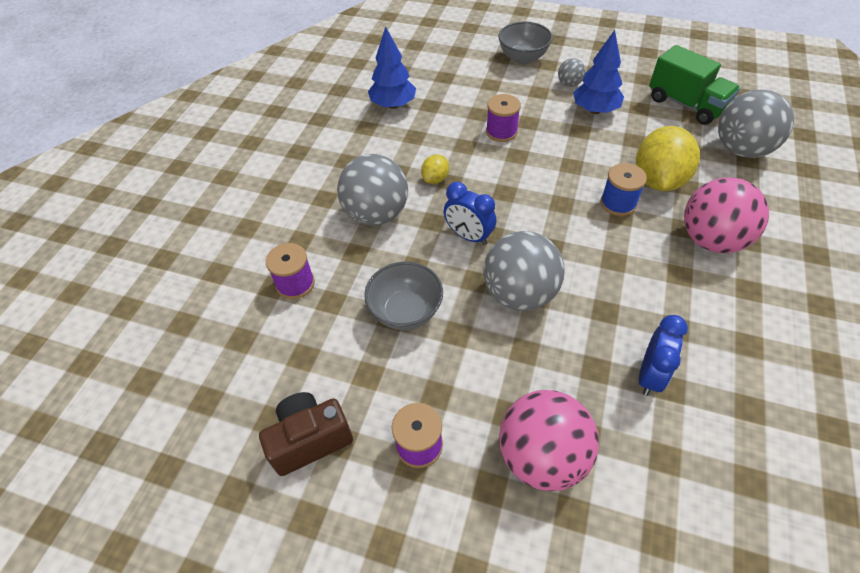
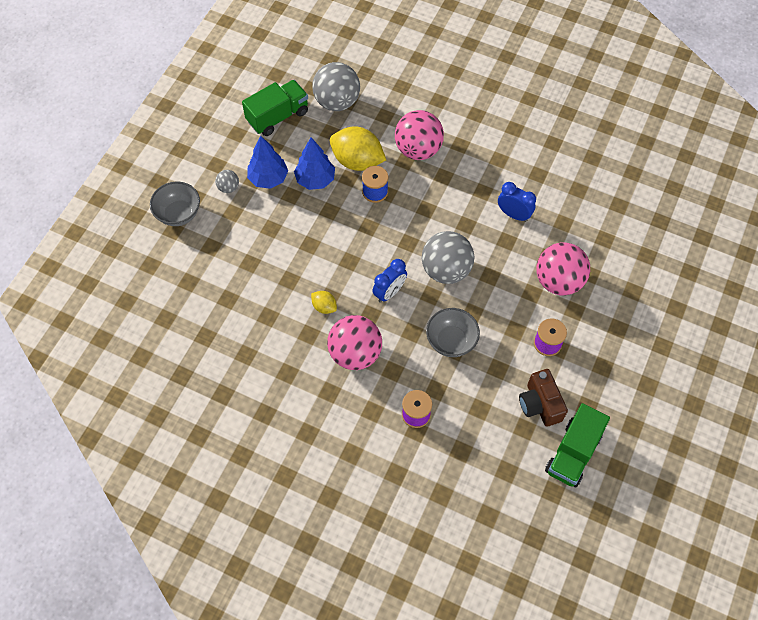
camera: 85 degrees left, 10 degrees up
grey ball [337,154,408,226] -> pink ball [327,315,382,370]
blue tree [368,26,416,109] -> blue tree moved to [294,137,335,190]
purple spool [486,94,521,142] -> none
none -> green truck [545,403,610,487]

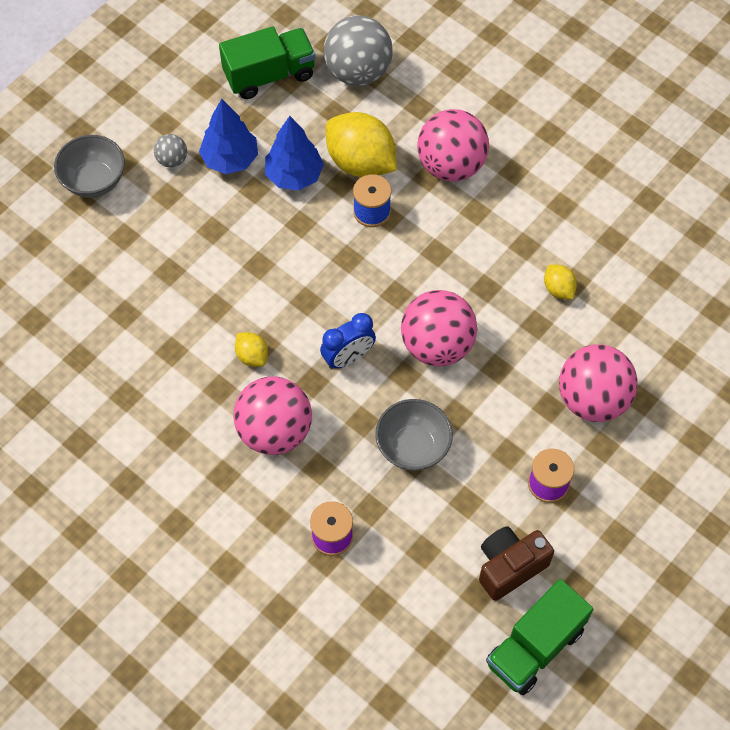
camera: 15 degrees right, 0 degrees up
grey ball [422,231,474,284] -> pink ball [401,290,477,366]
blue clock [498,182,536,222] -> yellow lemon [544,264,577,299]
brown camera [519,369,568,427] -> brown camera turned 60 degrees clockwise [479,526,554,601]

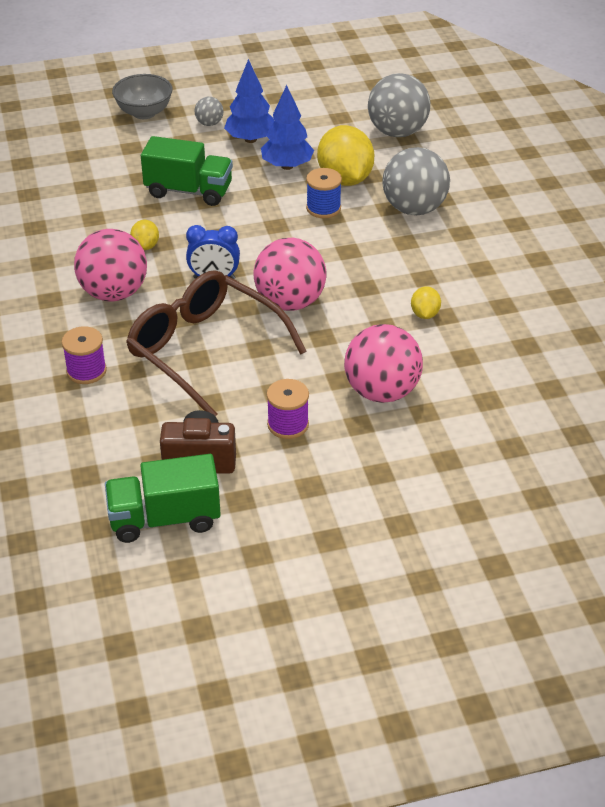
camera: 35 degrees right, 20 degrees down
green truck [219,26,315,99] -> green truck moved to [141,136,233,206]
grey bowl [375,399,453,471] -> brown glasses [126,270,307,416]
pink ball [417,109,489,181] -> grey ball [382,147,450,215]

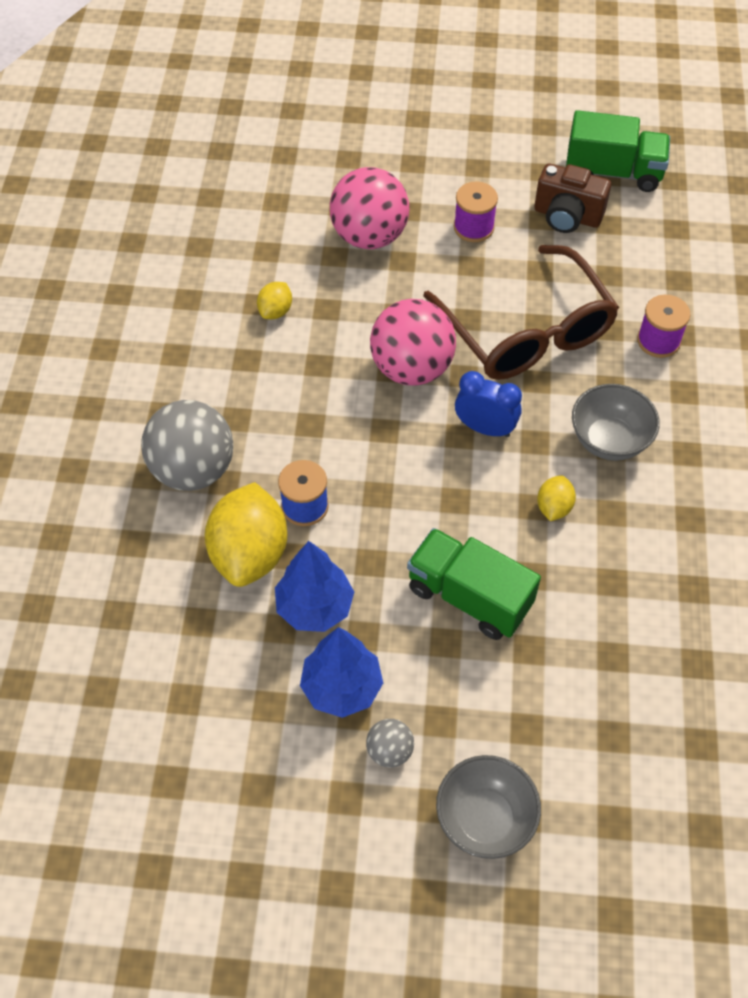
camera: 160 degrees left, 15 degrees up
pink ball [74,229,147,302] -> grey bowl [572,384,660,461]
grey ball [368,73,430,137] -> none

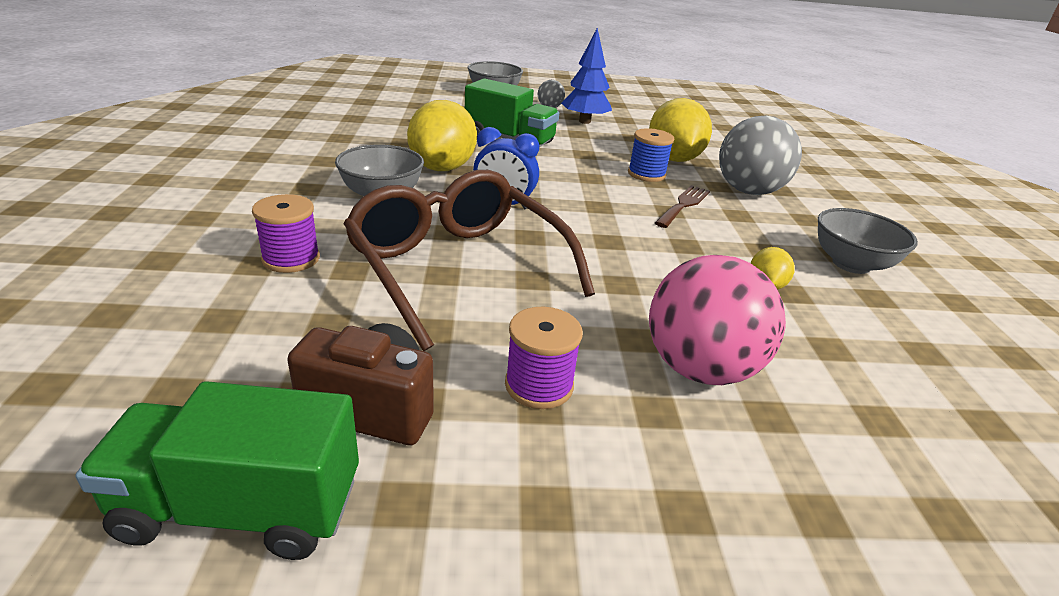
camera: 170 degrees right, 25 degrees down
blue tree [275,541,354,632] -> none
pink ball [370,299,456,386] -> none
yellow lemon [537,475,576,521] -> yellow lemon [407,100,477,171], size x2.09
none -> brown fork [655,185,710,228]
none -> grey bowl [818,208,918,274]

